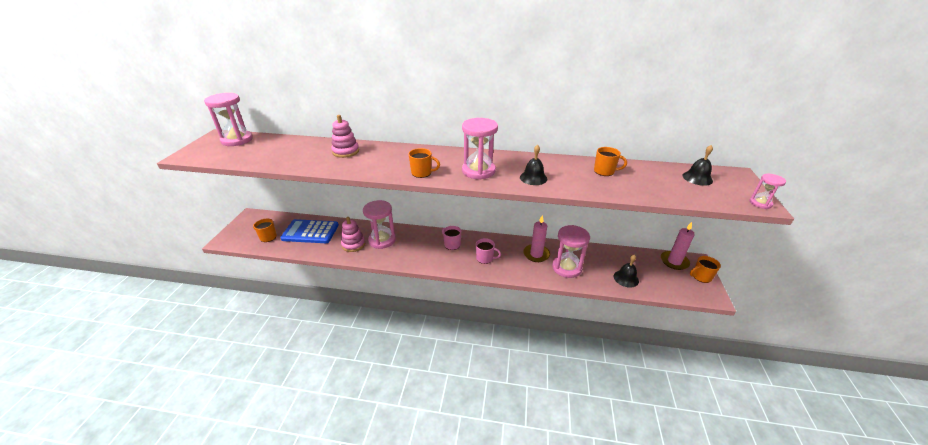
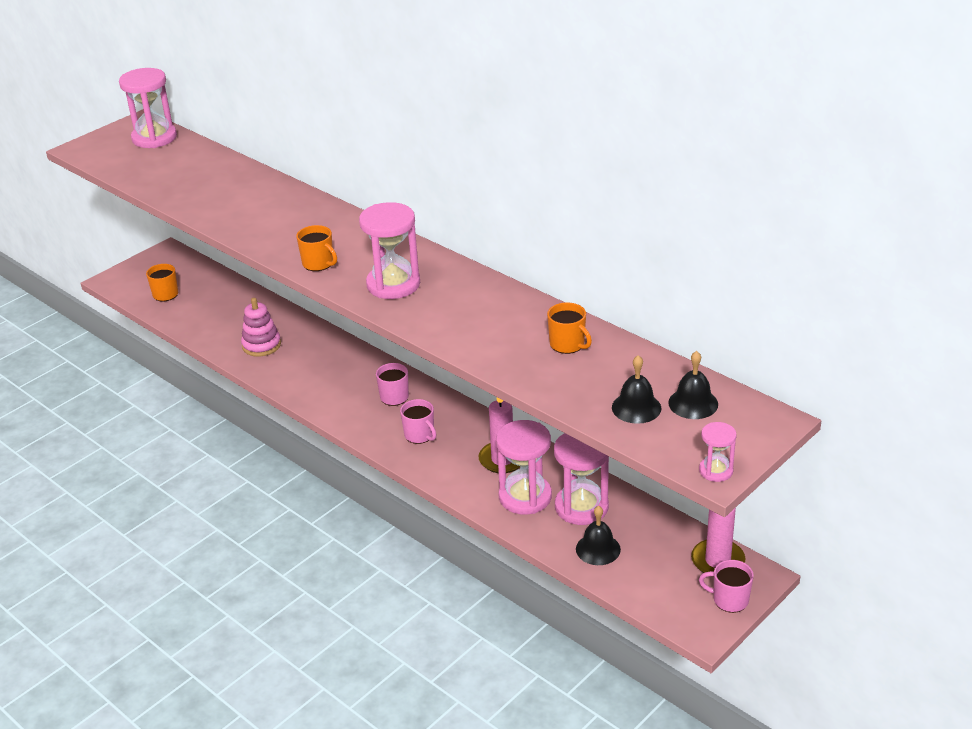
camera: 35 degrees right, 0 degrees up
blue calculator [280,219,339,243] -> none
pink stacking toy [331,115,359,158] -> none
pink hourglass [363,200,396,249] -> pink hourglass moved to [554,433,609,525]
black bell [520,145,547,185] -> black bell moved to [612,355,661,424]
orange mug [690,256,721,283] -> pink mug [699,560,754,613]

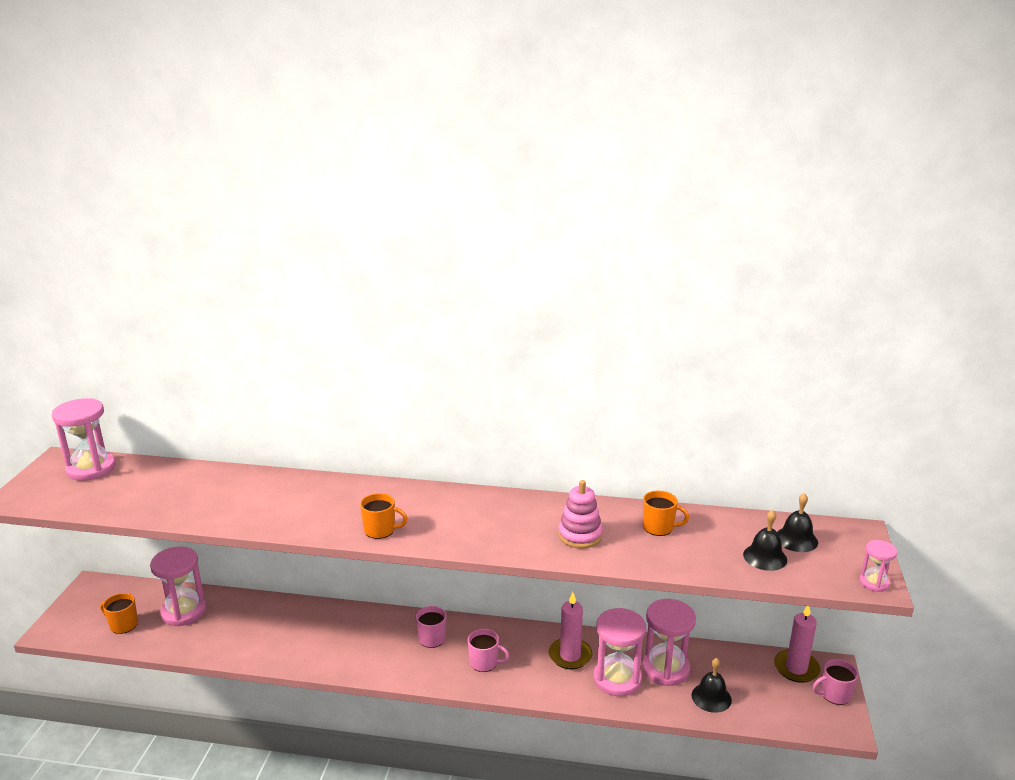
camera: 35 degrees left, 10 degrees down
pink stacking toy [241,298,281,357] -> pink stacking toy moved to [558,480,603,548]
pink hourglass [359,202,420,299] -> pink hourglass moved to [150,546,207,626]

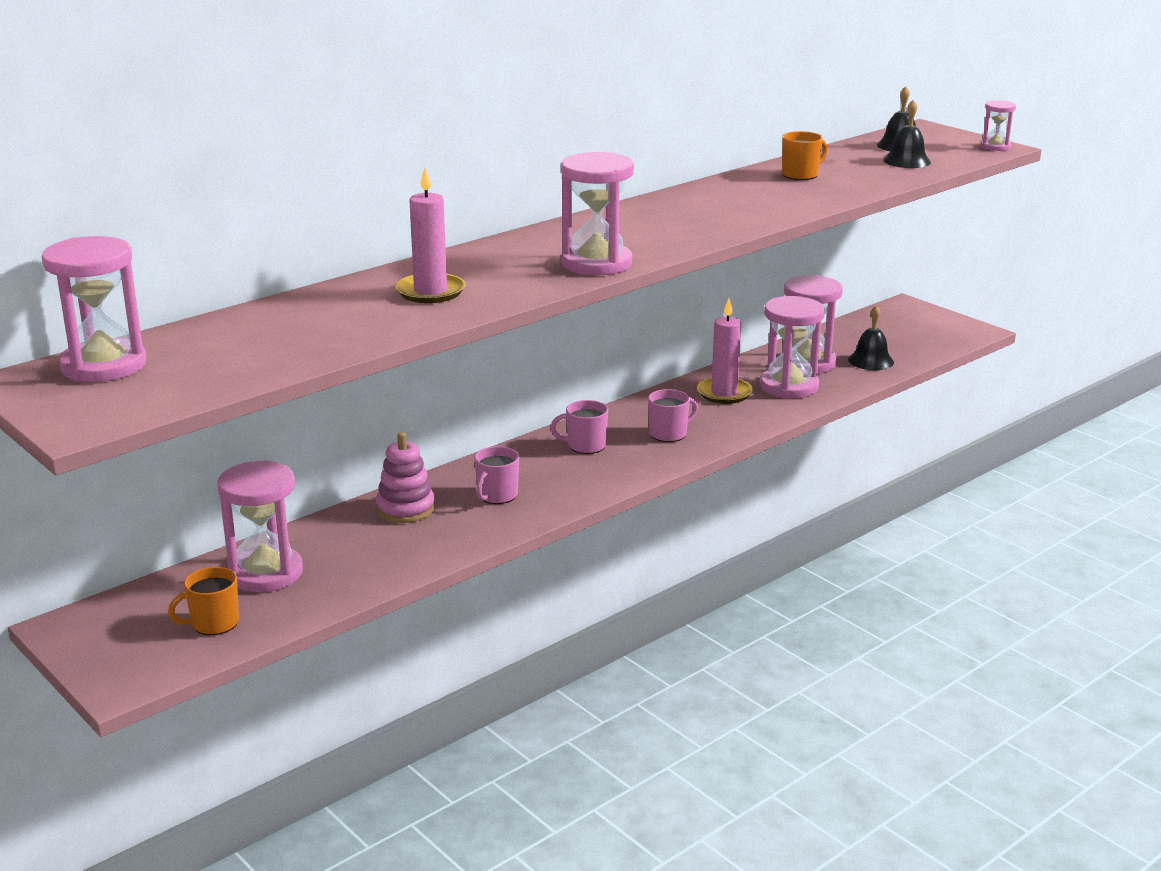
camera: 50 degrees left, 0 degrees up
orange mug [360,493,408,539] -> pink hourglass [561,152,634,276]
pink stacking toy [558,480,603,548] -> pink stacking toy moved to [376,432,435,523]
pink candle [774,606,820,683] -> pink candle moved to [395,167,465,303]
pink mug [813,659,858,705] -> pink mug moved to [474,446,519,504]

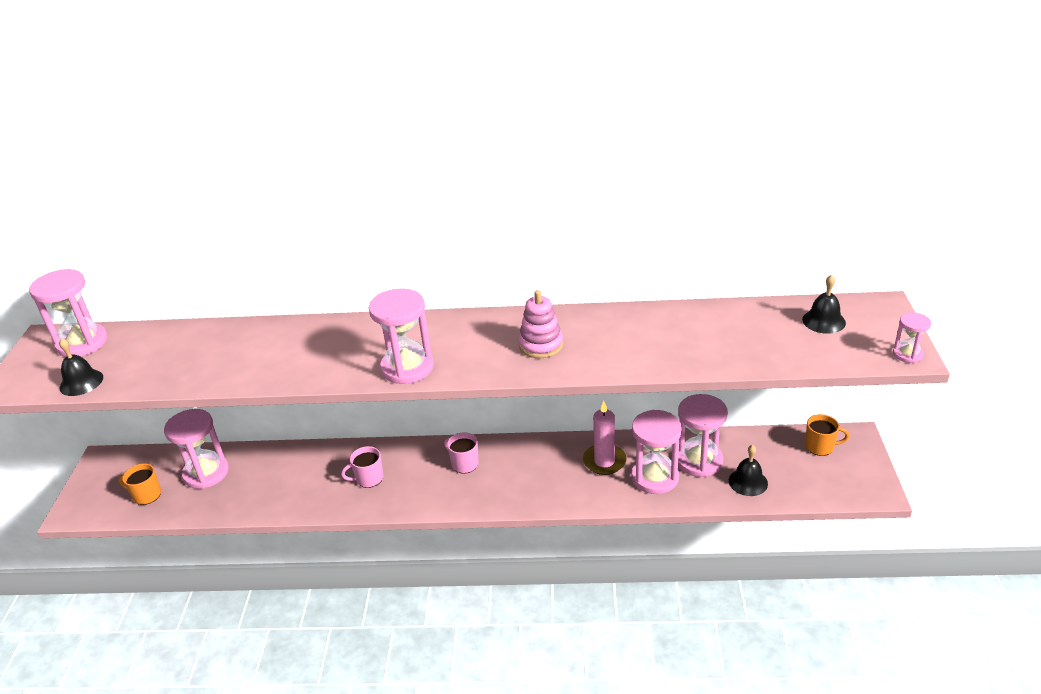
camera: 45 degrees right, 10 degrees up
pink stacking toy [376,432,435,523] -> pink stacking toy moved to [518,290,563,358]
pink candle [395,167,465,303] -> none
pink mug [648,389,698,442] -> none
orange mug [782,131,828,180] -> orange mug moved to [805,414,849,456]
black bell [883,100,931,168] -> black bell moved to [59,338,103,396]

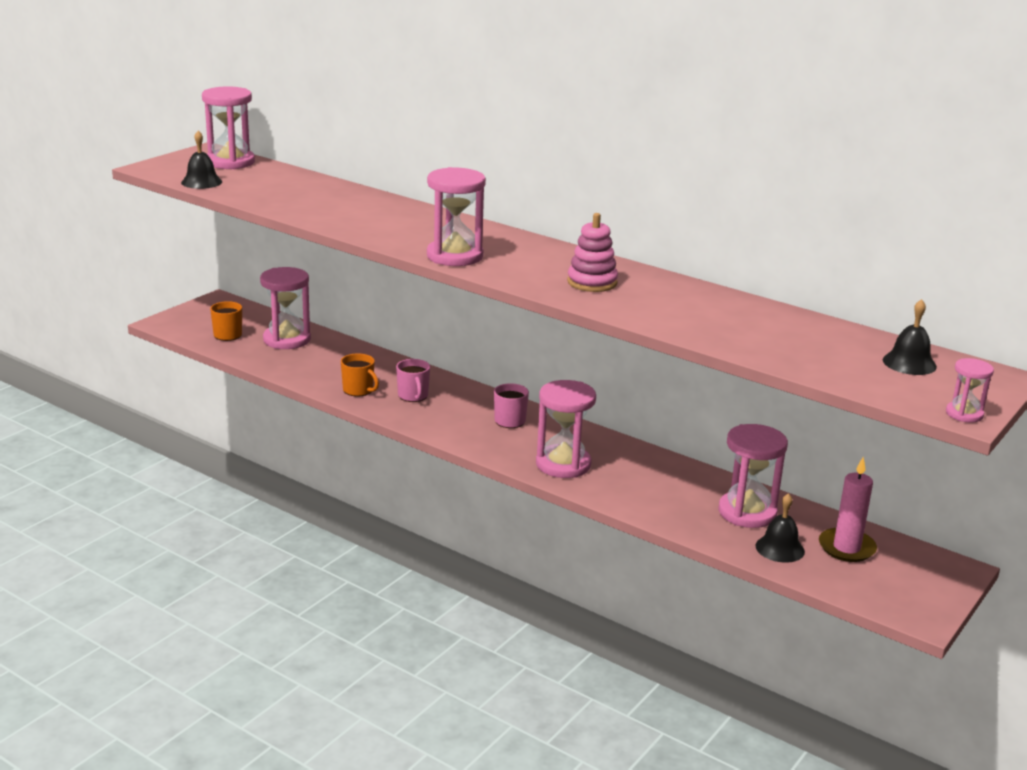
camera: 30 degrees right, 10 degrees down
pink mug [341,446,383,488] -> pink mug turned 120 degrees counterclockwise [396,359,430,402]
pink candle [583,401,626,475] -> pink candle moved to [819,457,877,562]
pink hourglass [631,410,682,494] -> pink hourglass moved to [536,380,596,478]
orange mug [805,414,849,456] -> orange mug moved to [341,354,379,397]

